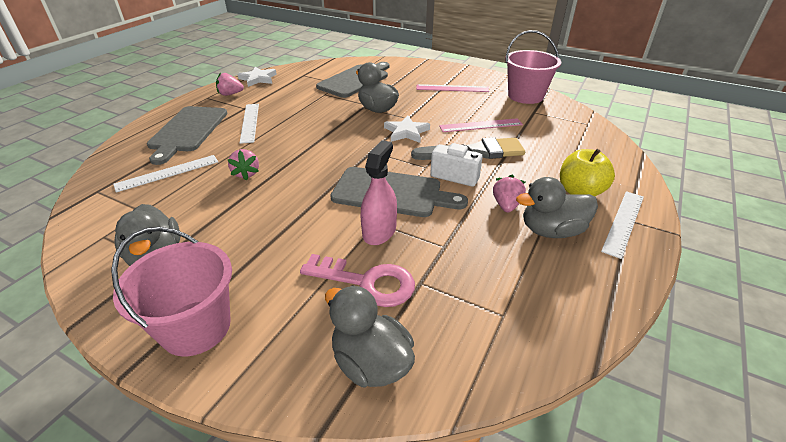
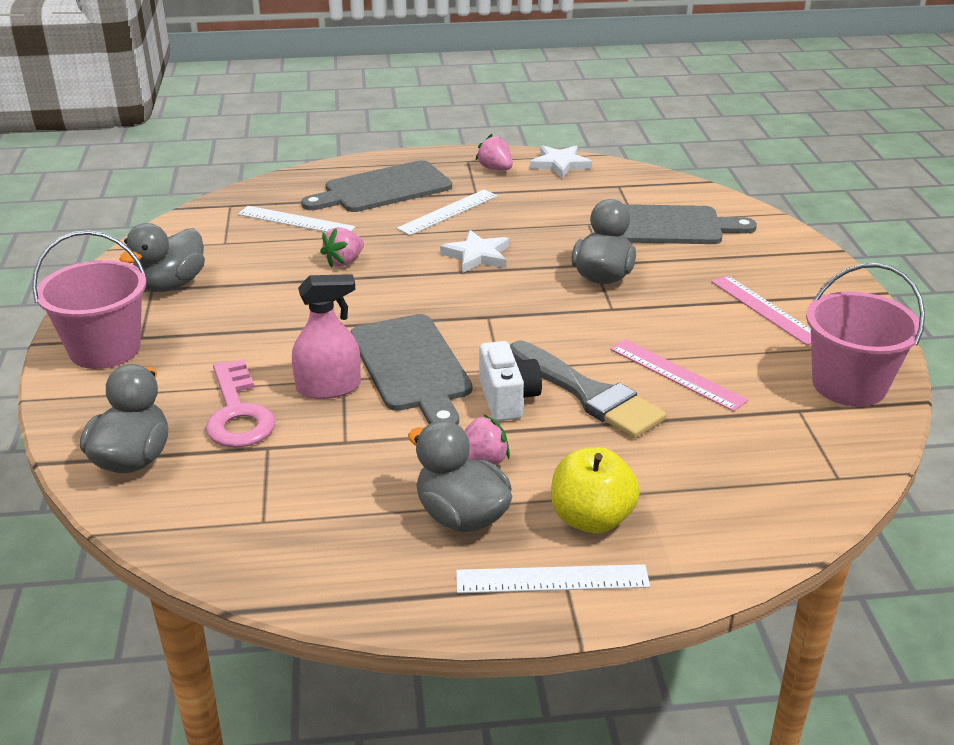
camera: 55 degrees right, 5 degrees down
white star [384,115,430,143] -> white star moved to [440,230,509,273]

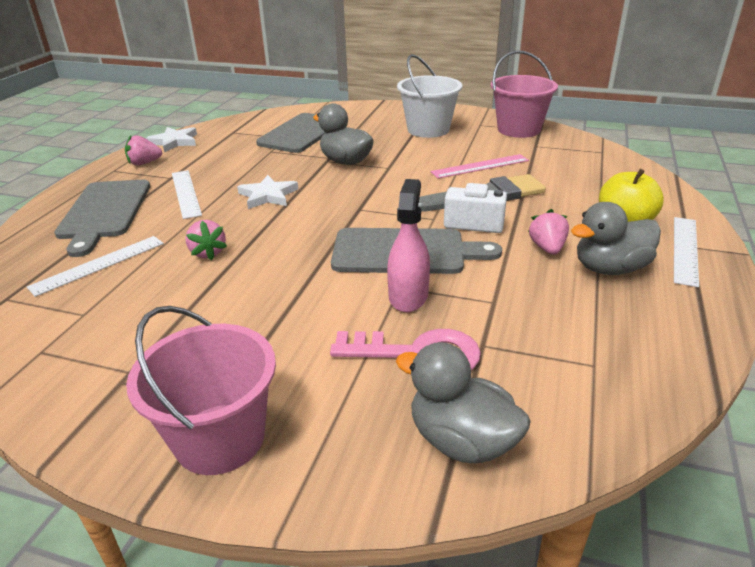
camera: 65 degrees left, 0 degrees up
grey duck [119,223,205,292] -> none
pink ruler [711,275,811,345] -> white bucket [397,54,463,138]

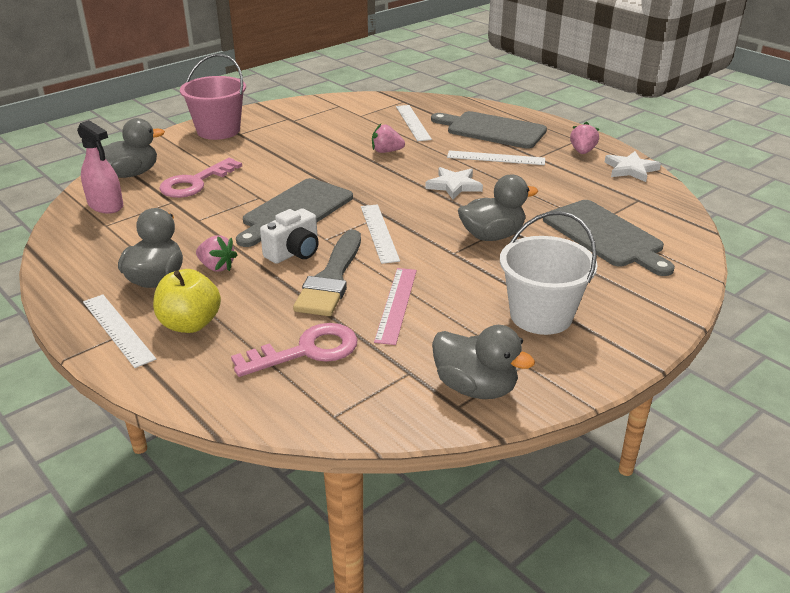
camera: 120 degrees right, 0 degrees up
pink spray bottle [387,179,430,312] -> pink spray bottle moved to [77,120,123,214]
pink bucket [491,51,558,138] -> grey duck [432,325,535,399]
none -> pink key [231,323,358,377]
none -> white ruler [361,204,400,264]

